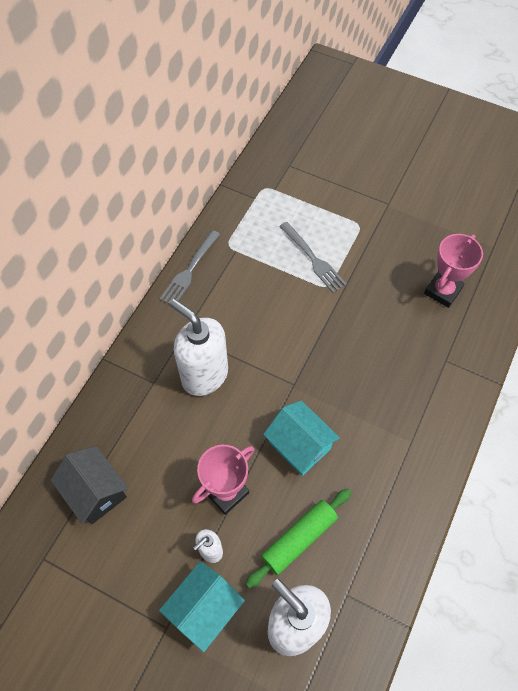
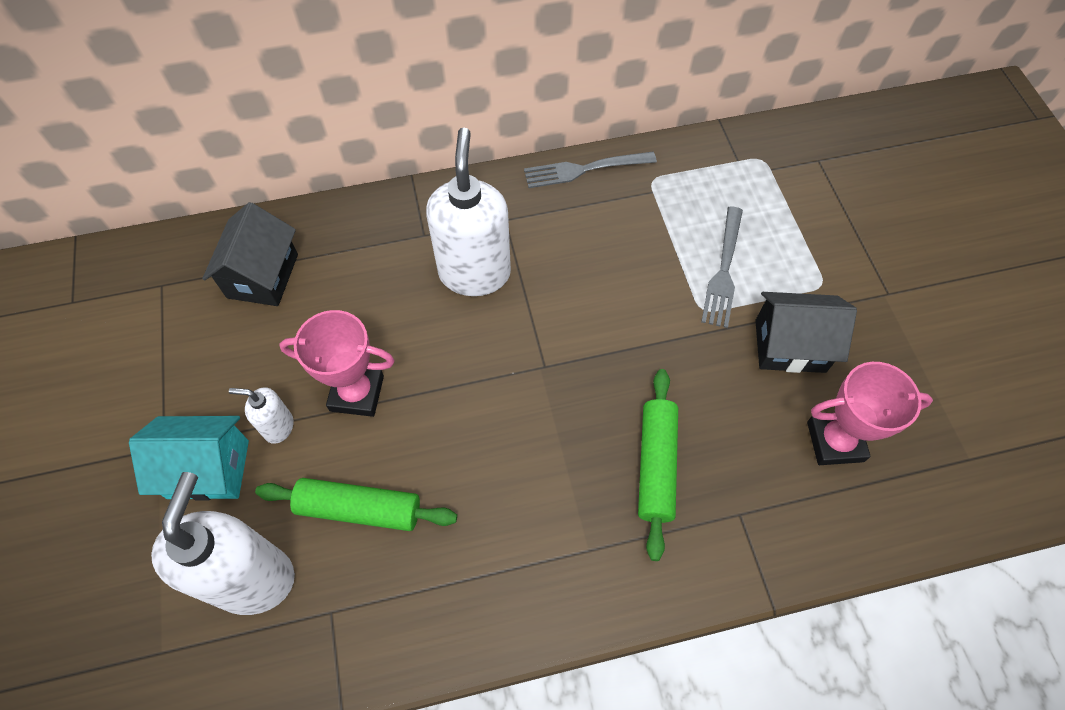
camera: 50 degrees right, 0 degrees up
turquoise house [263,401,340,476] -> none
none -> green rolling pin [638,369,678,561]
none -> black house [755,292,857,373]

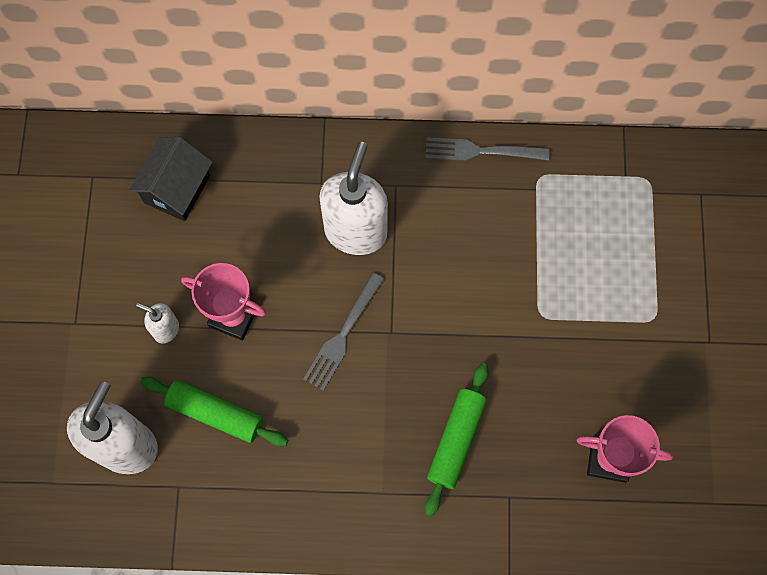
camera: 15 degrees right, 10 degrees up
turquoise house [129,416,249,501] -> none
grey fork [701,206,743,328] -> grey fork moved to [303,273,384,391]
black house [755,292,857,373] -> none

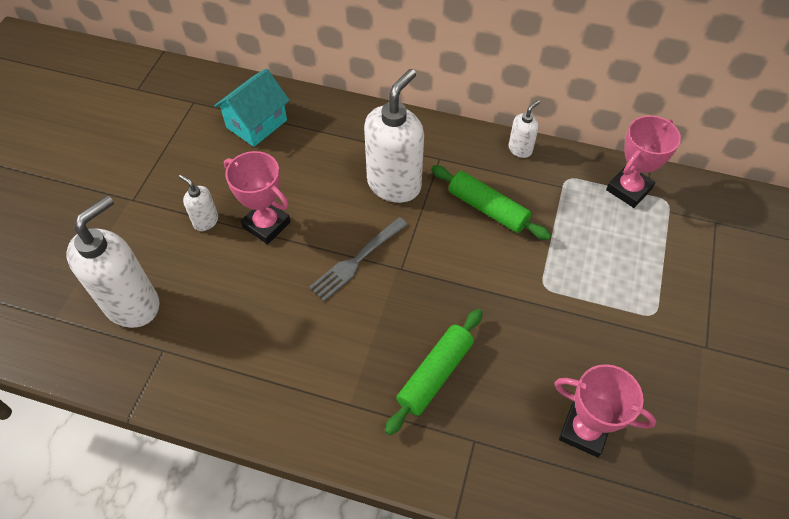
camera: 15 degrees right, 15 degrees down
black house [129,137,213,221] -> turquoise house [214,68,290,147]
green rolling pin [140,377,288,446] -> green rolling pin moved to [431,165,551,240]
grey fork [425,137,550,161] -> white soap dispenser [509,100,540,158]
none -> pink trophy [606,115,681,208]

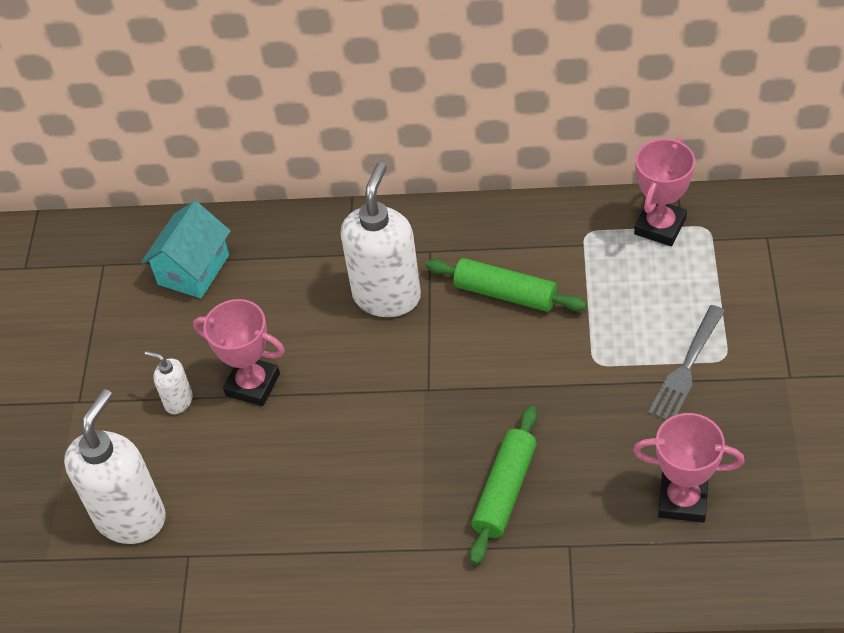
camera: 10 degrees left, 5 degrees down
grey fork [309,217,408,301] -> grey fork moved to [648,305,725,420]
white soap dispenser [509,100,540,158] -> none

